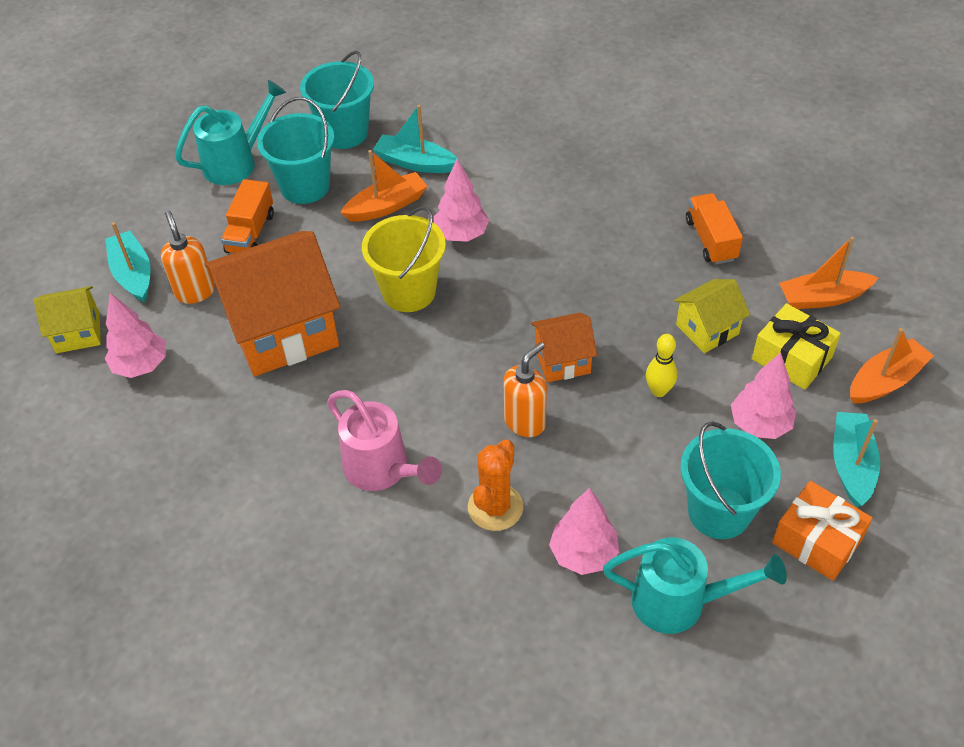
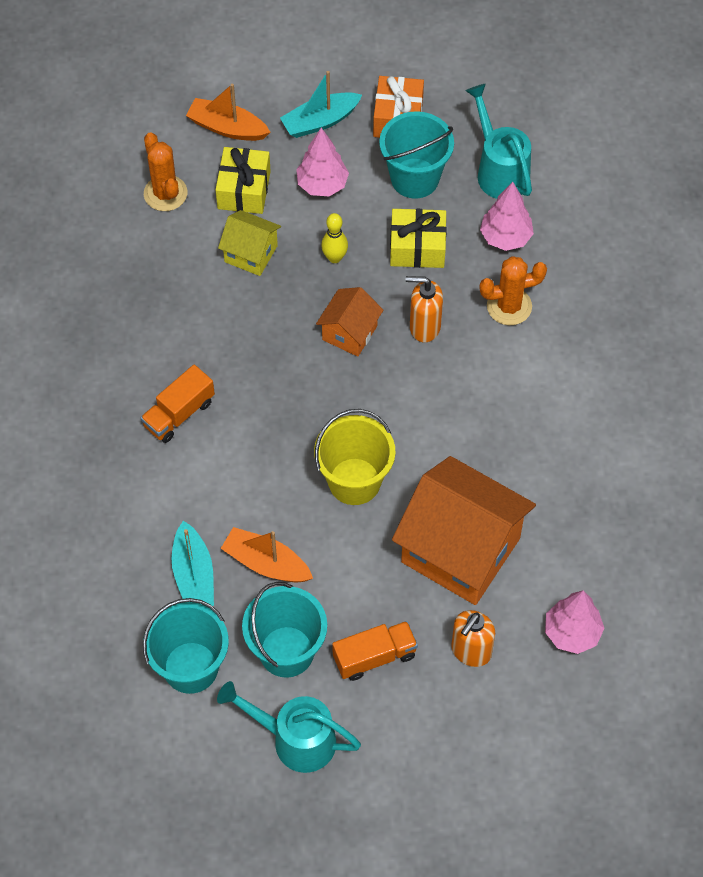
camera: 125 degrees left, 10 degrees up
yellow house [34,286,101,353] -> none
turquoise boat [105,222,151,303] -> none
pink watering can [327,390,442,491] -> none
pink tree [434,159,489,242] -> none
orange house [531,312,597,382] -> orange house turned 75 degrees clockwise [316,287,383,357]
orange truck [686,193,743,265] -> orange truck moved to [141,364,215,443]
orange boat [779,236,878,309] -> orange cactus [144,132,187,211]
none -> yellow gift [390,209,447,268]

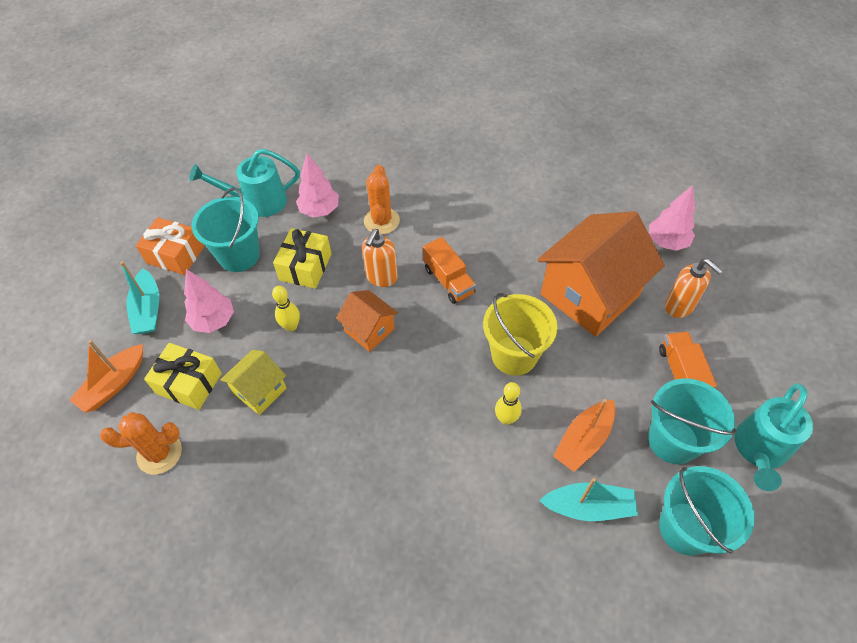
camera: 75 degrees left, 5 degrees down
orange truck [141,364,215,443] -> orange truck moved to [423,237,476,304]
none -> yellow bowling pin [495,382,522,425]

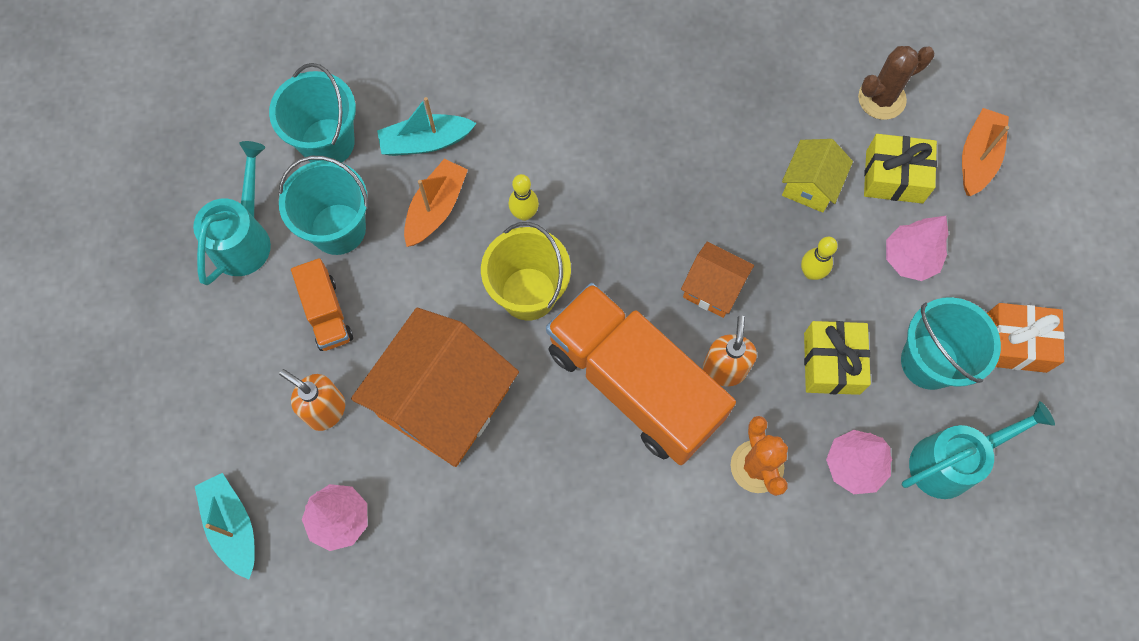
camera: 165 degrees right, 15 degrees up
orange cactus [100,412,182,475] -> brown cactus [858,46,934,120]
turquoise boat [120,261,159,334] -> turquoise boat moved to [195,473,255,579]
orange truck [423,237,476,304] -> orange truck [546,283,736,465], size x2.16

